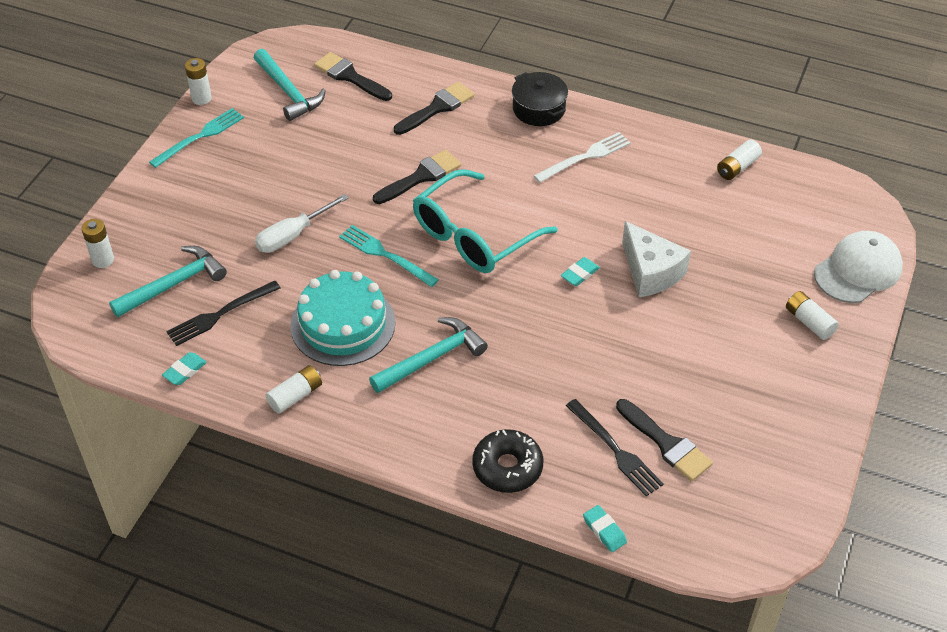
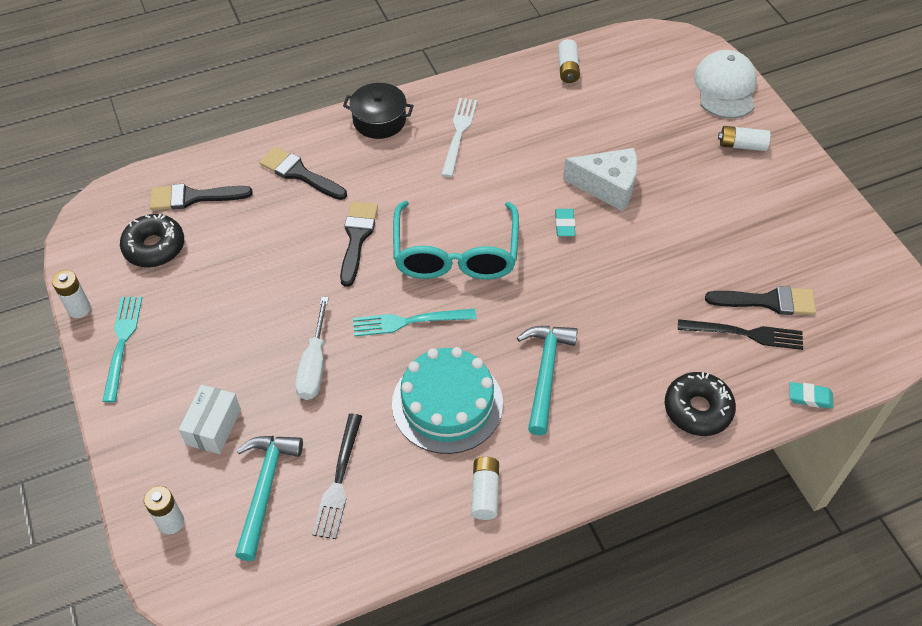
camera: 45 degrees left, 5 degrees up
turquoise eraser [162,352,207,385] -> none
turquoise hammer [254,49,326,121] -> black donut [120,214,184,267]
black brush [394,82,474,135] -> black brush turned 60 degrees counterclockwise [260,146,347,200]
none -> white box [179,385,241,454]

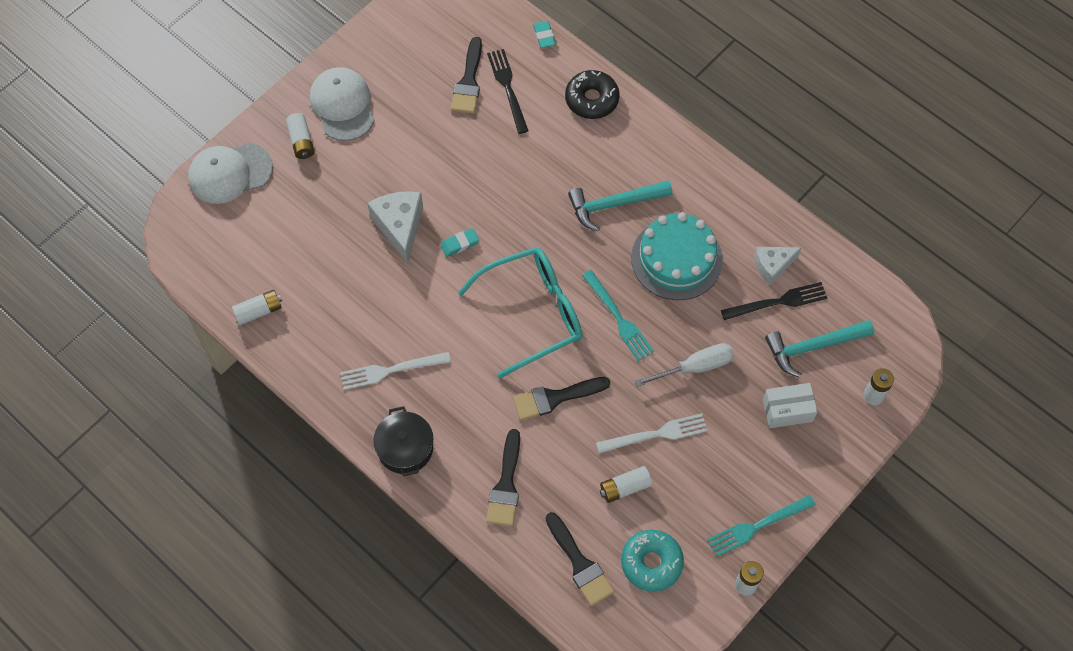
camera: 115 degrees left, 10 degrees up
black donut [120,214,184,267] -> turquoise donut [621,530,684,592]
white battery [471,457,499,520] -> white battery moved to [600,466,652,503]
black brush [705,286,816,315] -> black brush turned 150 degrees counterclockwise [451,37,482,114]
none -> white cap [310,67,375,141]
none -> white fork [596,413,708,454]
none -> white cheese [754,247,802,286]

